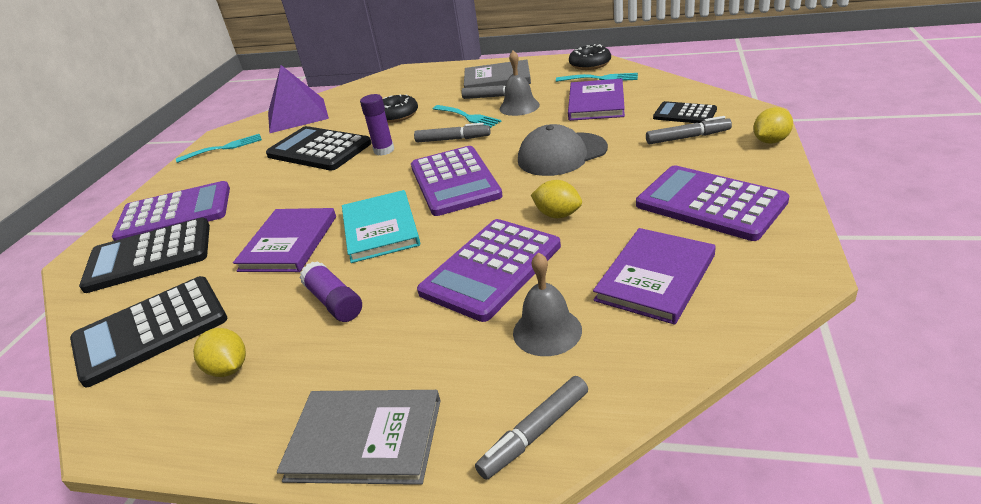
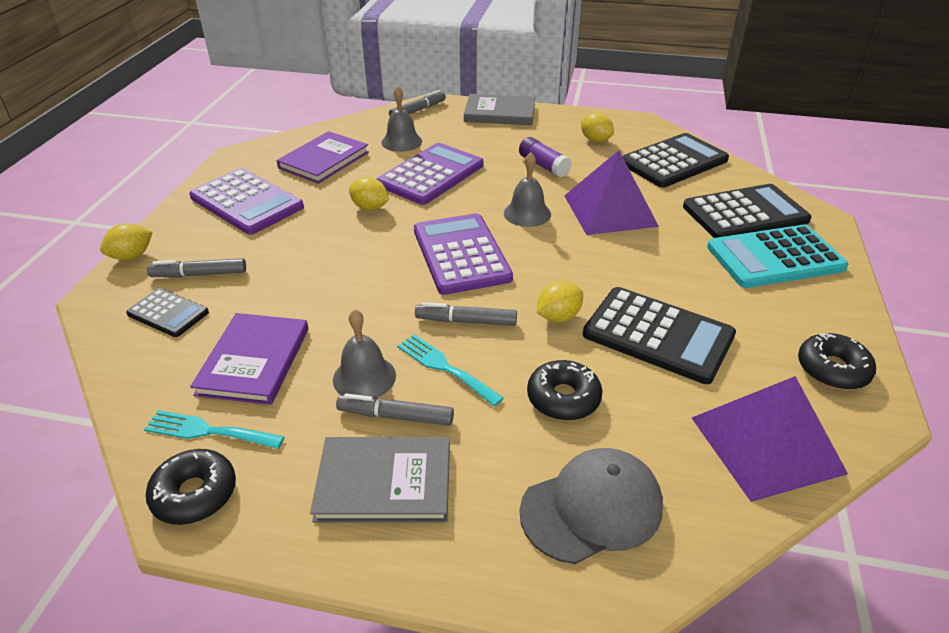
camera: 175 degrees right, 5 degrees up
purple calculator [112,181,230,241] -> turquoise calculator [707,225,848,288]
turquoise fork [176,134,262,163] -> black donut [798,333,876,390]
purple book [233,208,336,272] -> purple pyramid [564,150,659,235]
turquoise book [342,190,420,263] -> grey bell [504,152,551,227]
purple glue stick [360,94,394,156] -> yellow lemon [537,281,583,322]
grey cap [518,124,608,176] -> grey cap moved to [520,448,663,564]

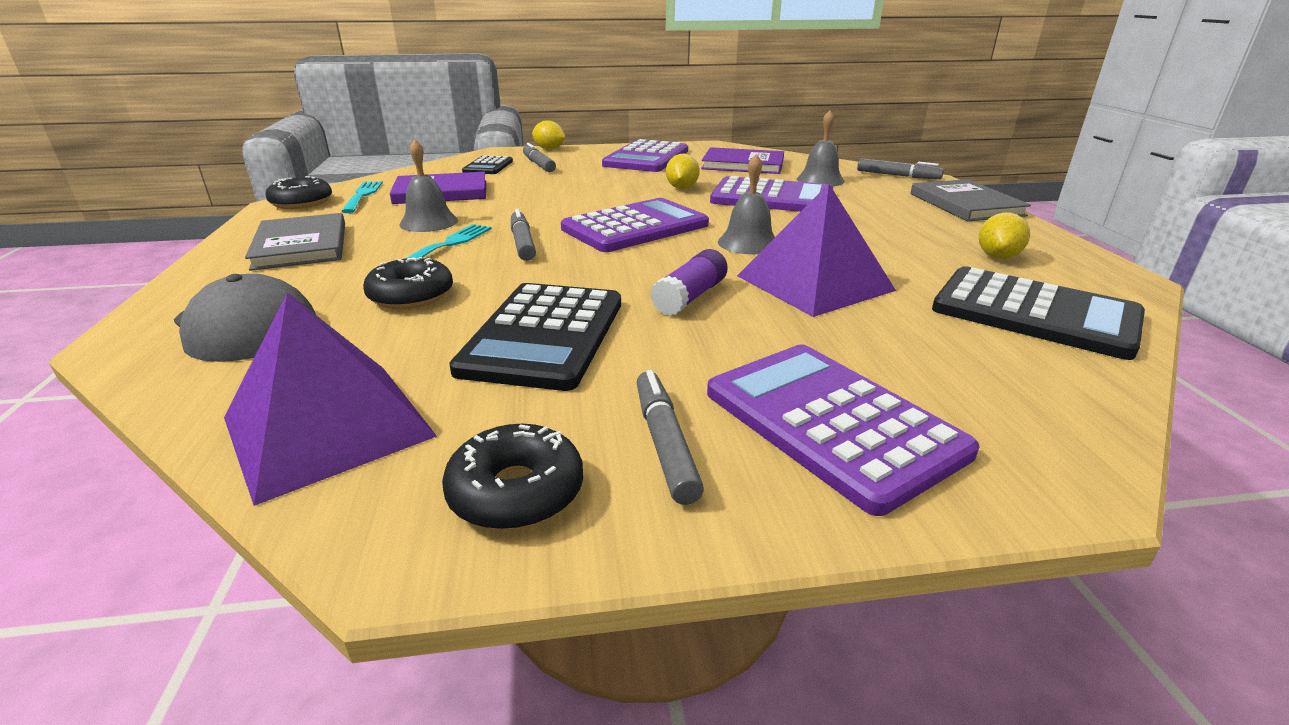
camera: 70 degrees right, 10 degrees down
grey marker [336,393,454,426] -> grey marker moved to [636,370,704,505]
purple glue stick [519,137,572,178] -> purple glue stick moved to [650,249,728,316]
yellow lemon [537,281,583,322] -> none
black calculator [683,184,811,238] -> none
turquoise calculator [707,225,848,288] -> purple calculator [707,344,979,516]

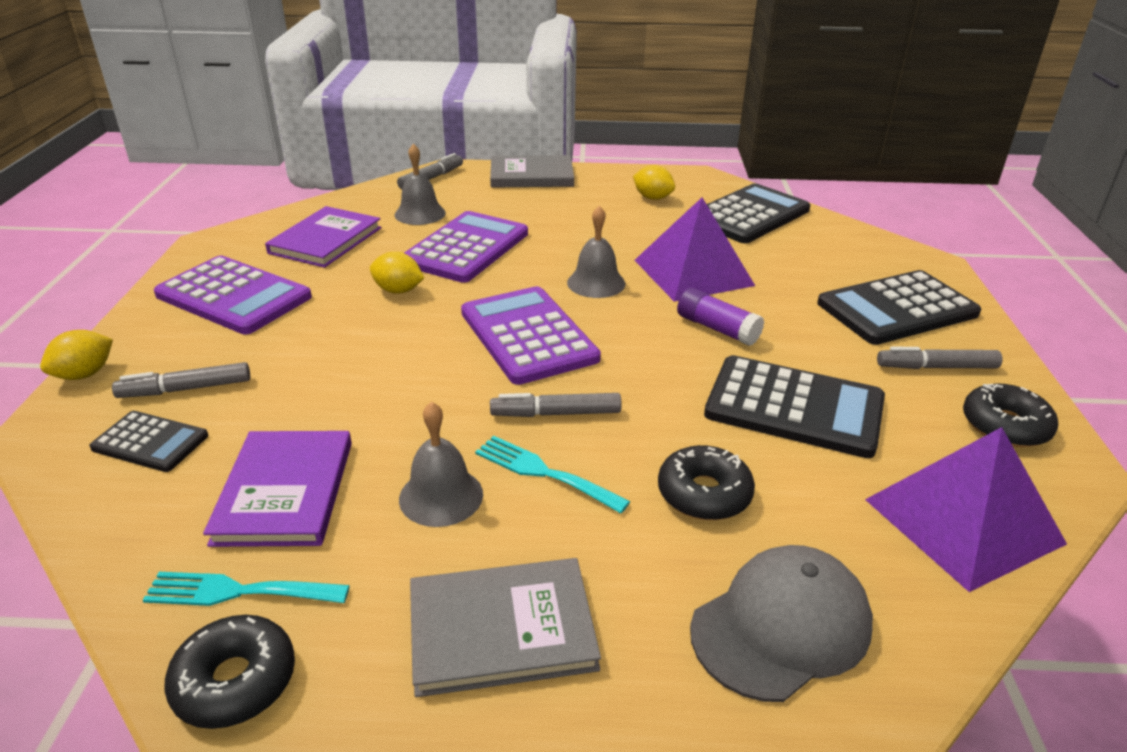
camera: 80 degrees left, 5 degrees up
purple calculator [707,344,979,516] -> black calculator [817,270,981,345]

